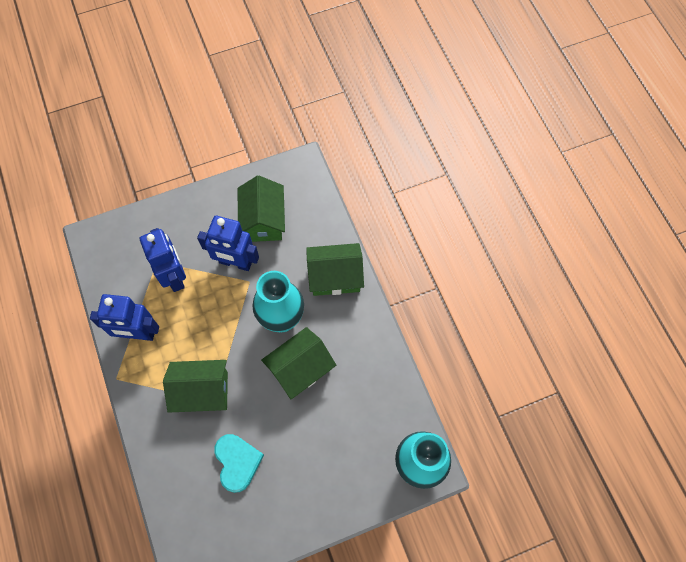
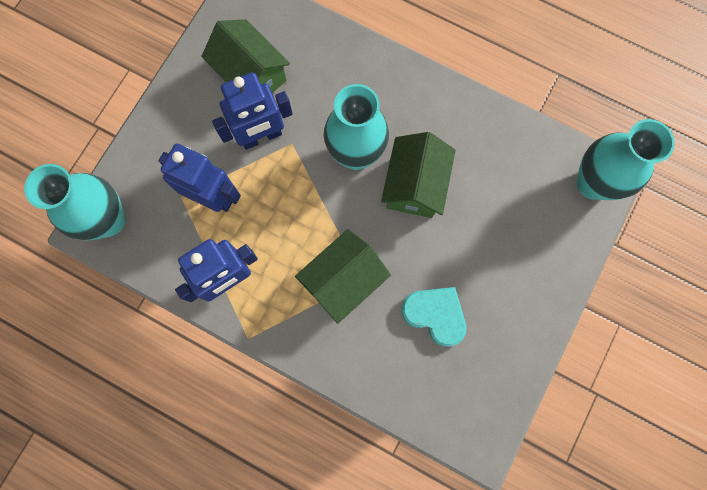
camera: 40 degrees left, 10 degrees up
green house [306,243,364,296] -> none
none -> turquoise vase [24,164,125,241]

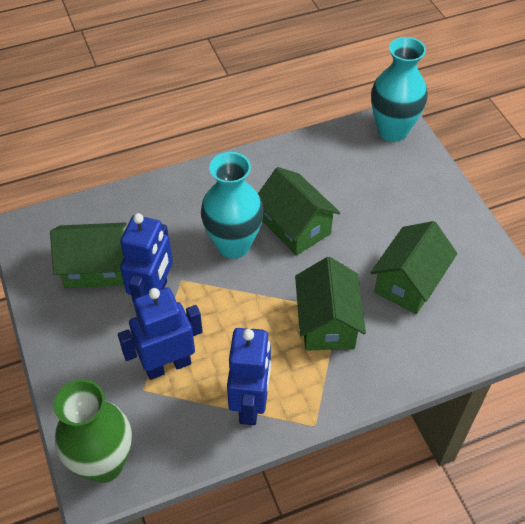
camera: 50 degrees left, 25 degrees down
turquoise vase [24,164,125,241] -> green vase [53,379,132,483]
turquoise heart [402,287,466,347] -> green house [370,221,457,314]

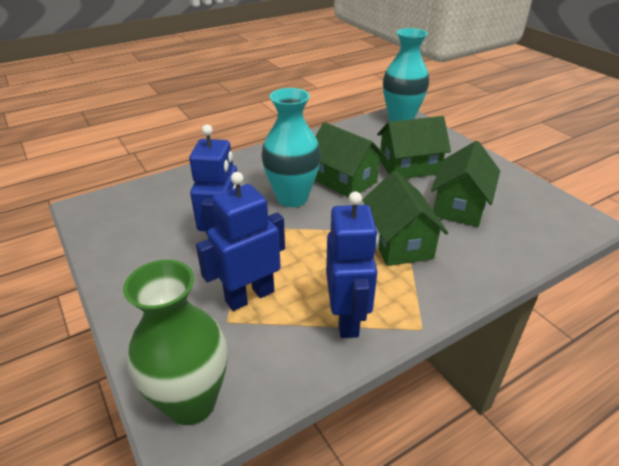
camera: 10 degrees left, 15 degrees down
green house [50,222,127,288] -> green house moved to [377,116,451,179]

